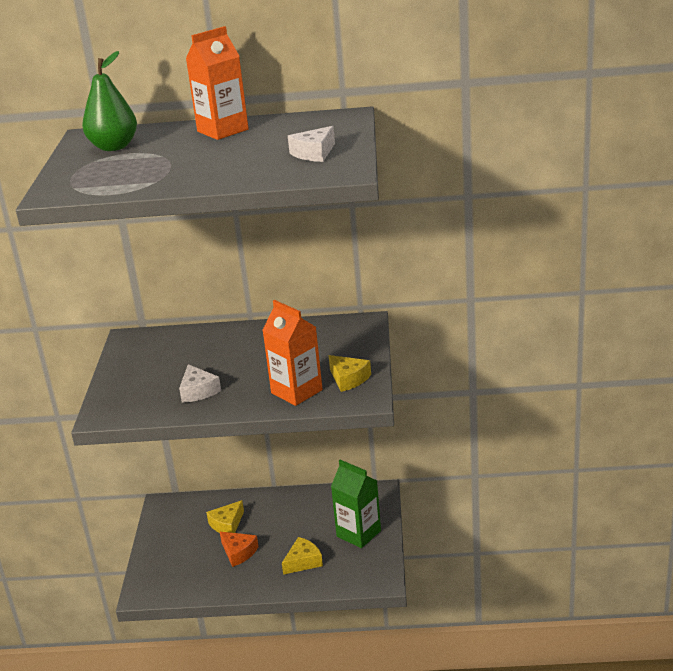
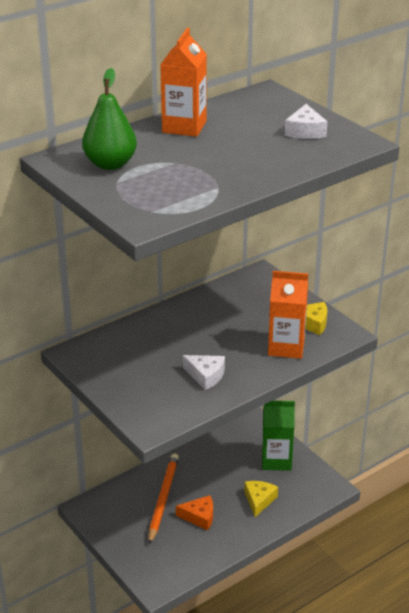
camera: 40 degrees left, 5 degrees up
yellow cheese [206,500,244,533] -> orange pencil [149,453,179,545]

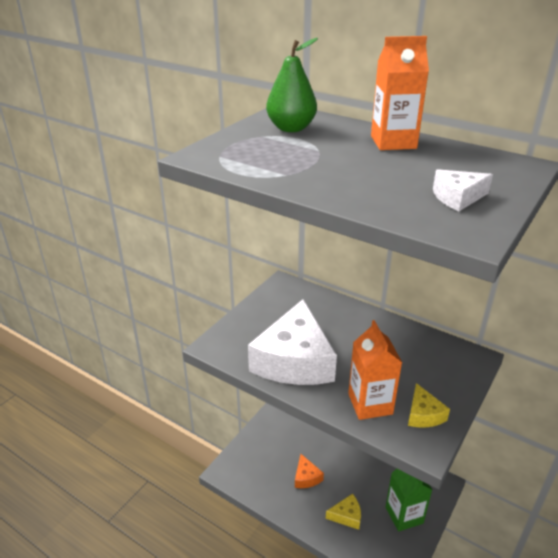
camera: 70 degrees right, 0 degrees up
orange pencil [149,453,179,545] -> none
white cheese [183,355,225,390] -> white cheese [248,299,337,385], size x2.29

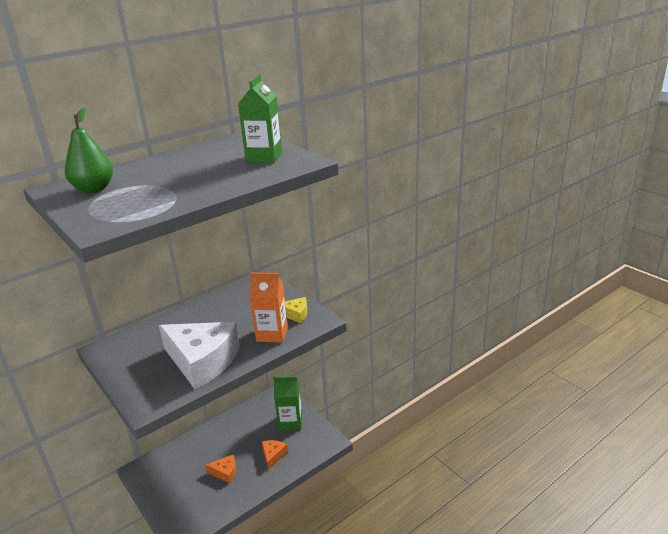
camera: 70 degrees left, 5 degrees down
yellow cheese [326,493,361,530] -> orange cheese [262,440,288,470]
orange carton [371,36,429,150] -> none
white cheese [433,169,493,211] -> green carton [238,74,282,163]

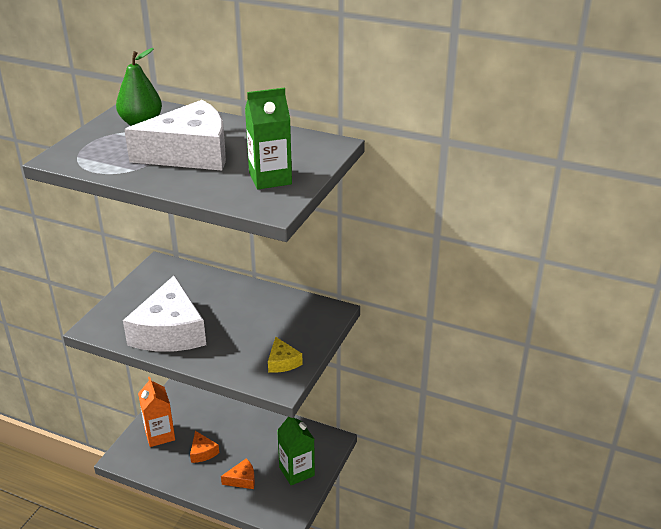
camera: 60 degrees right, 5 degrees up
orange carton [249,273,288,343] -> orange carton moved to [138,377,175,447]
none -> white cheese [124,100,226,171]

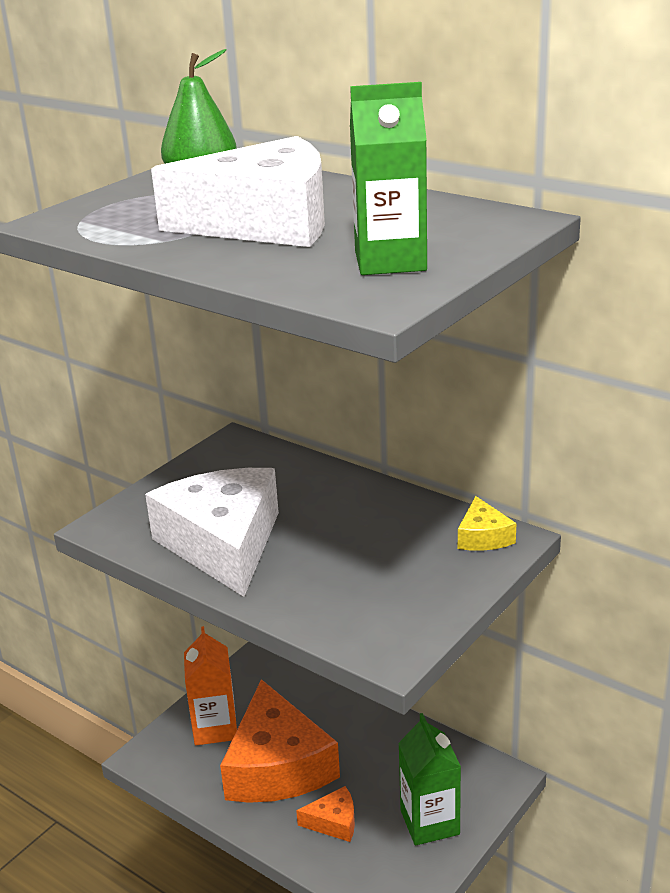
camera: 15 degrees right, 5 degrees down
white cheese [123,275,206,352] -> white cheese turned 150 degrees clockwise [145,468,279,597]
orange cheese [190,431,219,463] -> orange cheese [220,679,340,803], size x2.29
yellow cheese [268,337,303,373] -> yellow cheese moved to [458,496,516,551]

